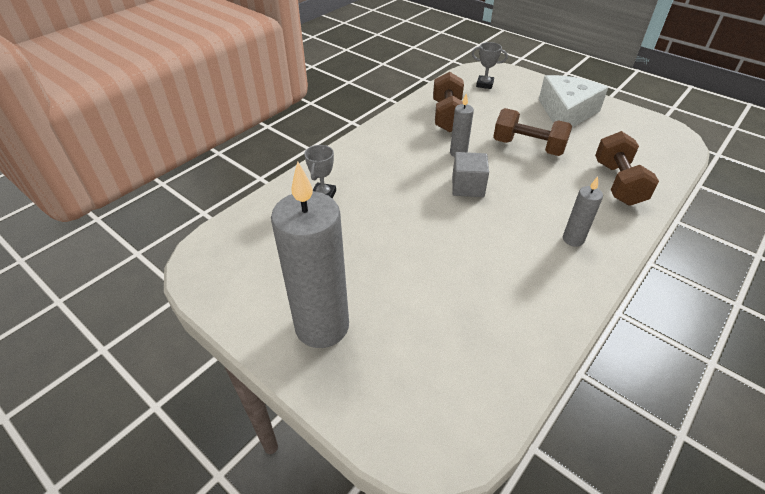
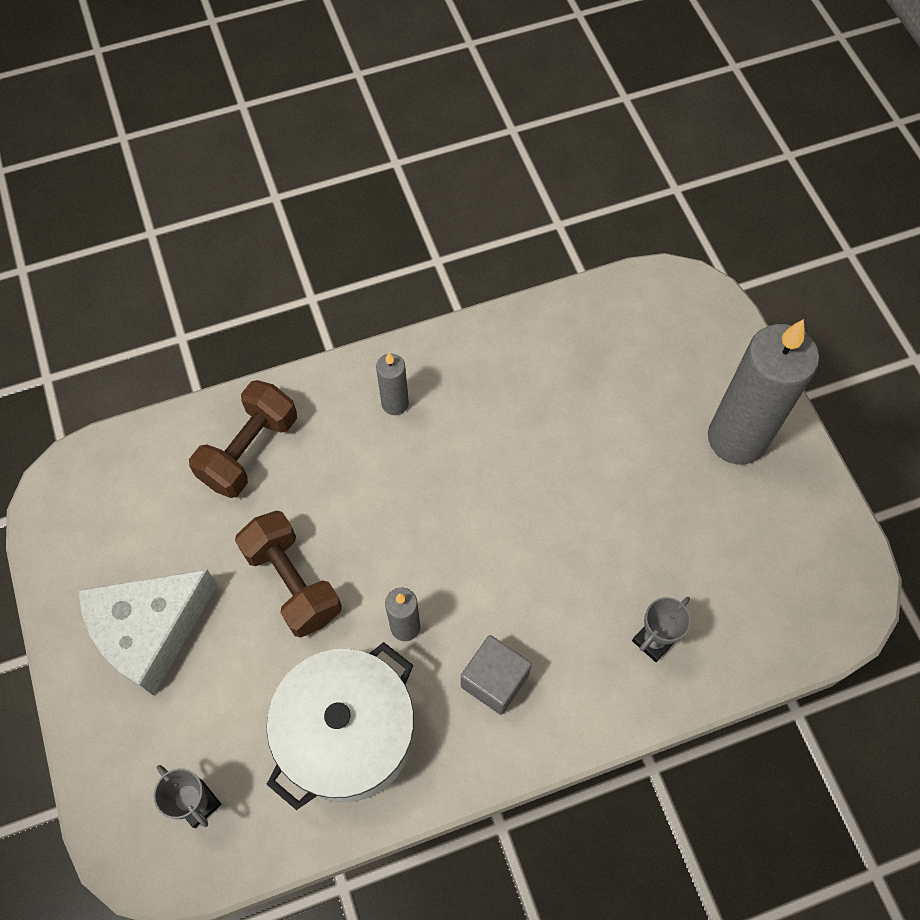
camera: 150 degrees left, 20 degrees up
brown dumbbell [433,72,464,132] -> white pot [266,642,414,810]
grey cube [452,152,489,197] -> grey cube moved to [461,635,532,715]

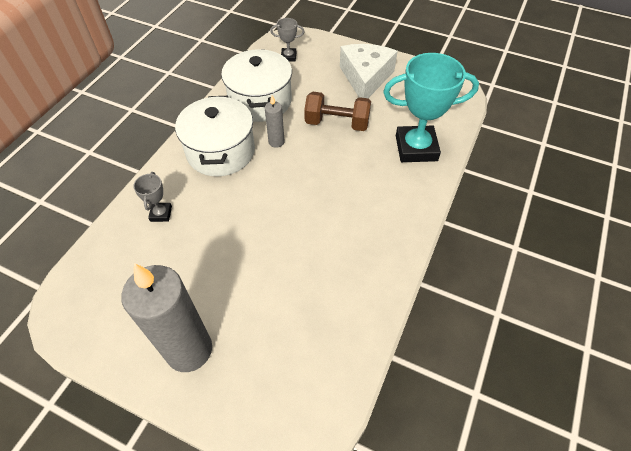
camera: 135 degrees right, 10 degrees down
brown dumbbell [189,380,297,498] -> turquoise trophy [383,53,479,162]
grey candle [376,353,409,415] -> none
grey cube [461,635,532,715] -> white pot [175,96,255,176]

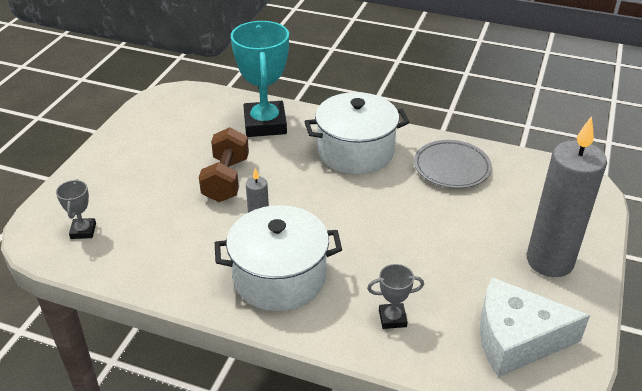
camera: 95 degrees left, 15 degrees down
white pot [221,49,292,122] -> white pot moved to [305,92,410,174]
white cheese [340,44,398,98] -> white cheese moved to [480,277,590,377]
none -> grey plate [414,140,492,189]

